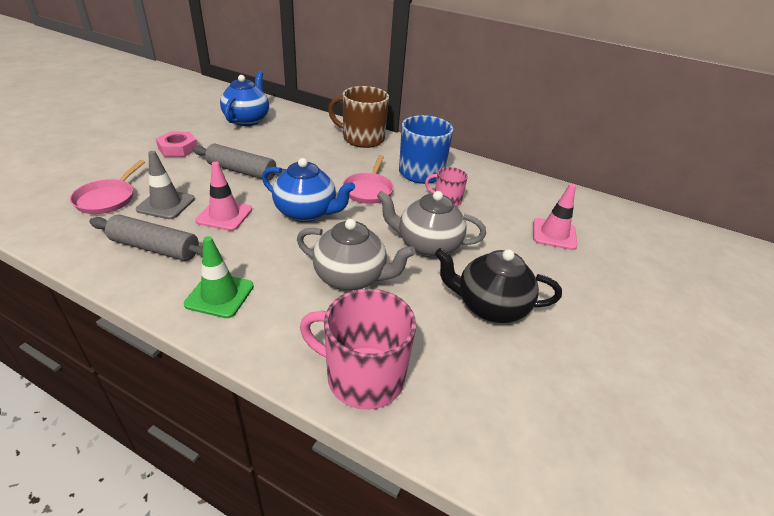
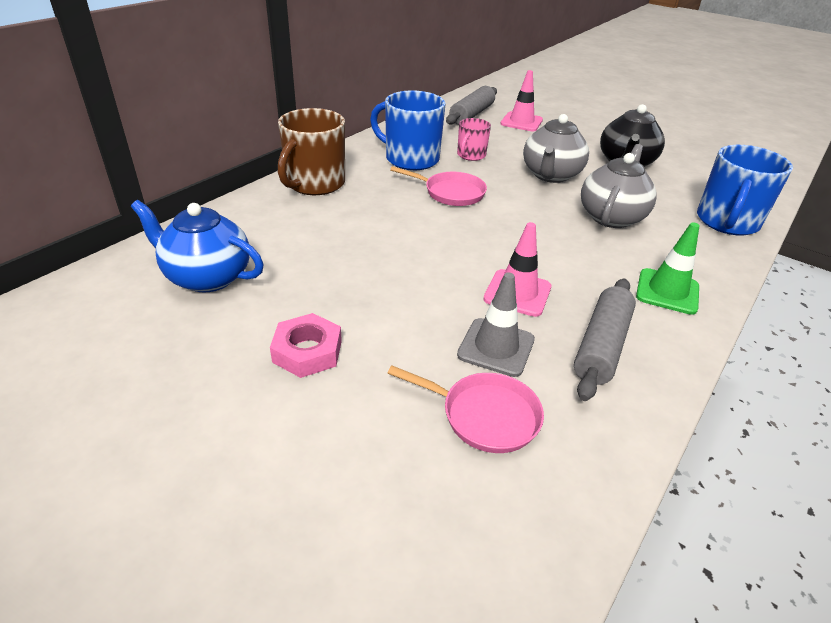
camera: 80 degrees left, 0 degrees up
grey rolling pin [192,144,286,181] -> grey rolling pin moved to [446,86,497,125]
blue teapot [262,158,355,222] -> none
pink mug [300,289,416,410] -> blue mug [697,145,793,236]

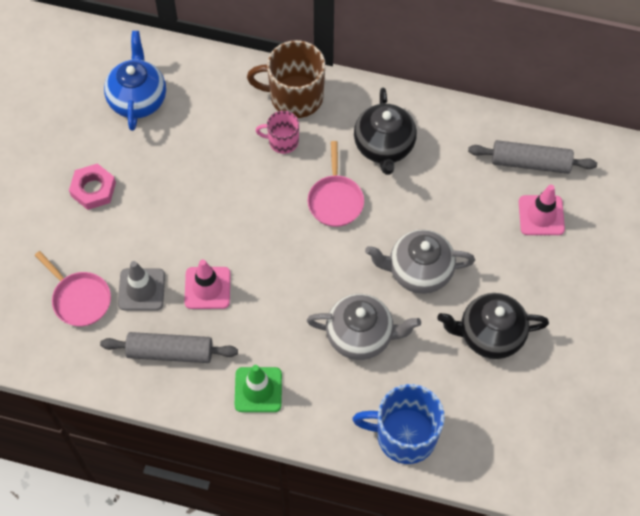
camera: 70 degrees right, 25 degrees up
blue mug [370,90,446,170] -> black teapot [354,88,417,175]
pink pan [388,366,544,453] -> pink pan turned 45 degrees counterclockwise [35,251,111,326]
pink mug [457,118,491,161] -> pink mug moved to [256,111,299,154]

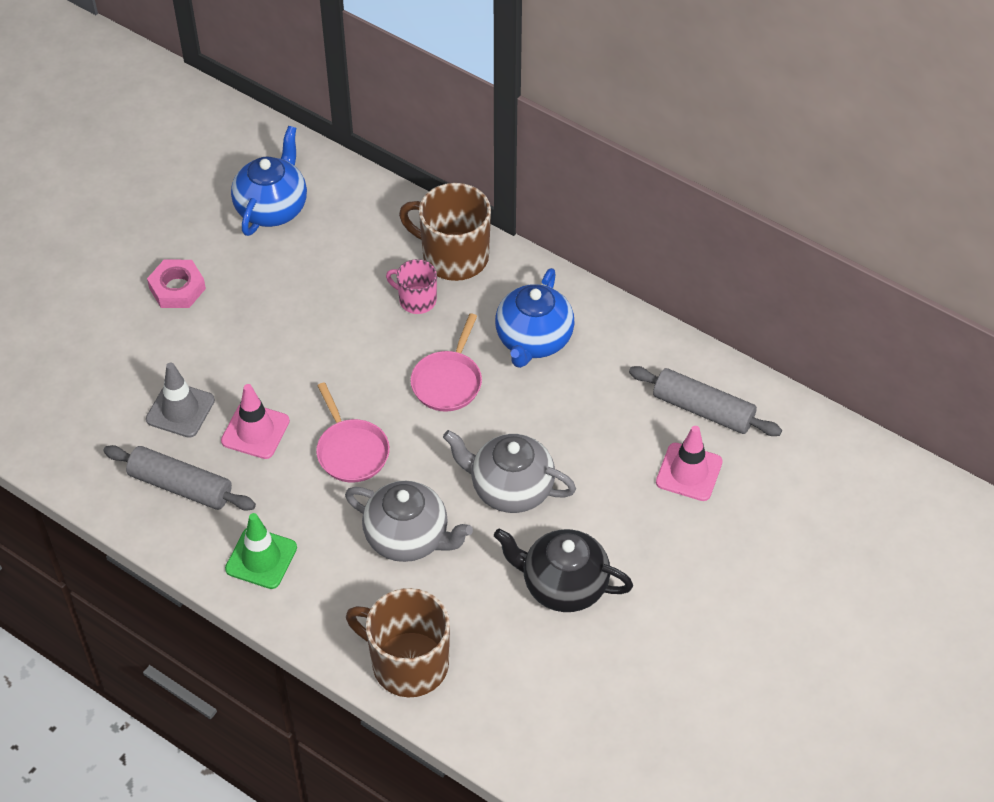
camera: 20 degrees right, 10 degrees down
pink pan [35,251,111,326] -> pink pan moved to [316,382,390,483]
blue mug [352,384,445,464] -> brown mug [346,588,450,697]
black teapot [354,88,417,175] -> blue teapot [495,268,575,368]

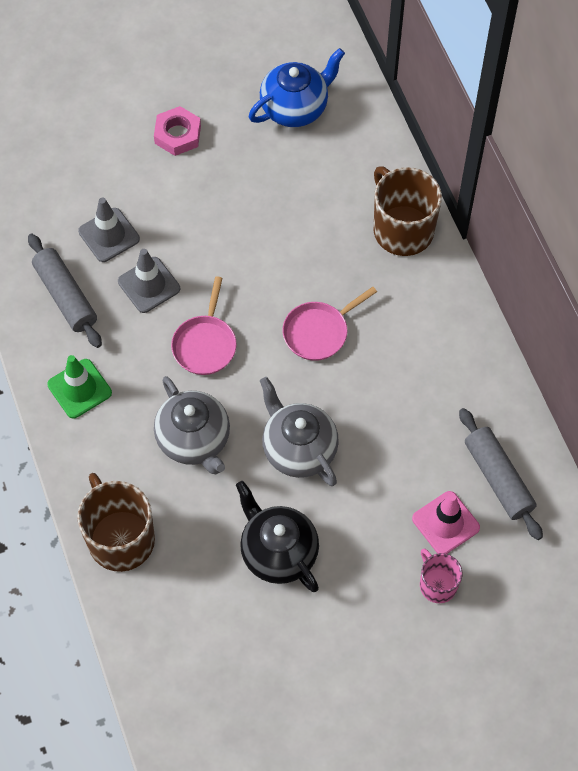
camera: 35 degrees right, 10 degrees up
pink traffic cone [221,384,290,459] -> grey traffic cone [118,249,180,313]
pink mug [386,259,437,314] -> pink mug moved to [420,548,462,603]
blue teapot [495,268,575,368] -> none

